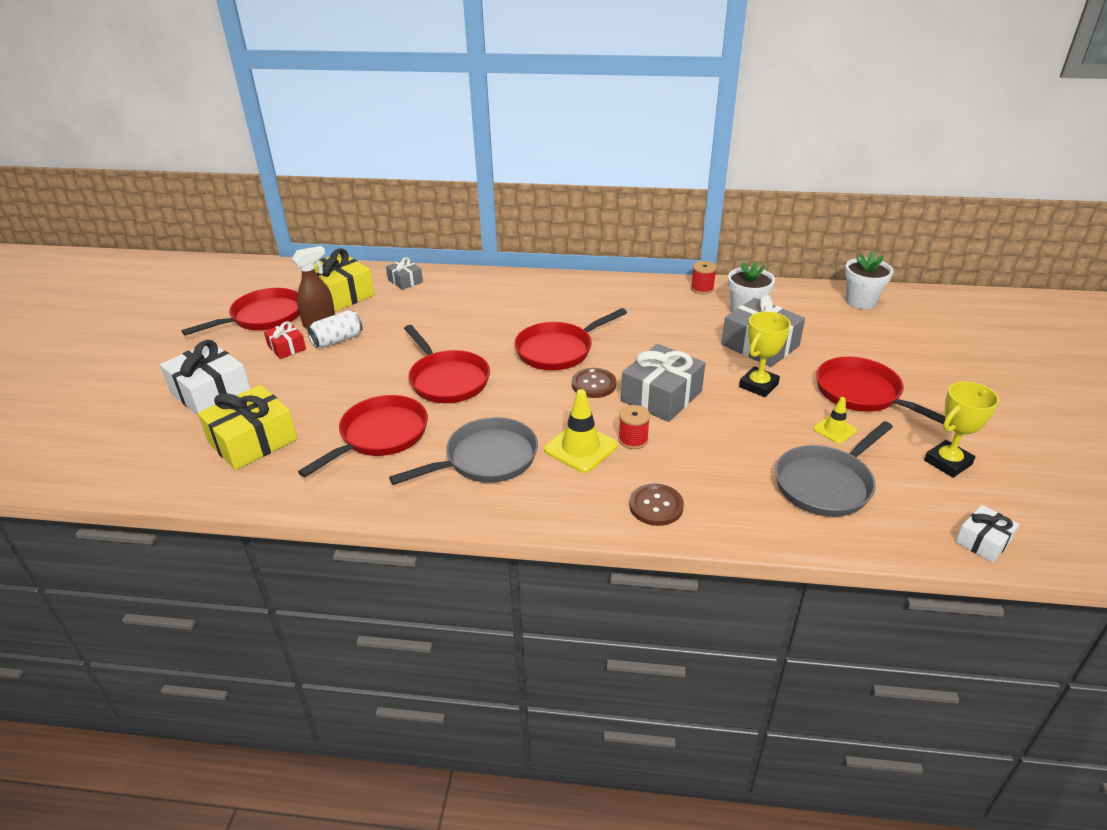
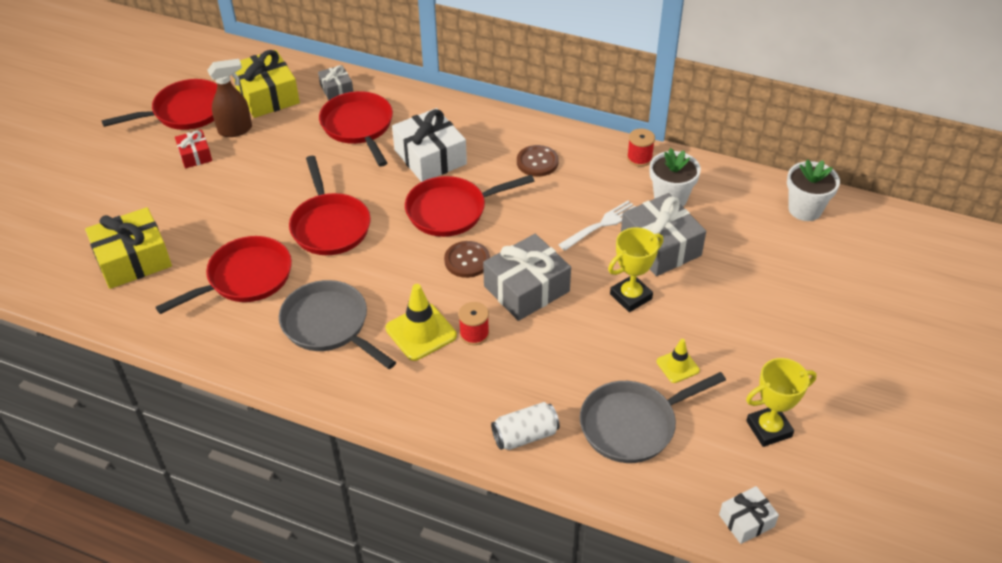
camera: 15 degrees right, 10 degrees up
white gift [160,340,250,417] -> white gift moved to [392,108,467,182]
white can [307,310,362,348] -> white can moved to [491,402,560,450]
grey pan [389,417,538,485] -> grey pan turned 120 degrees counterclockwise [279,280,396,369]
brown button [629,484,684,526] -> brown button moved to [517,145,559,177]
red pan [816,357,945,424] -> red pan moved to [319,91,393,167]
none -> white fork [558,201,636,251]

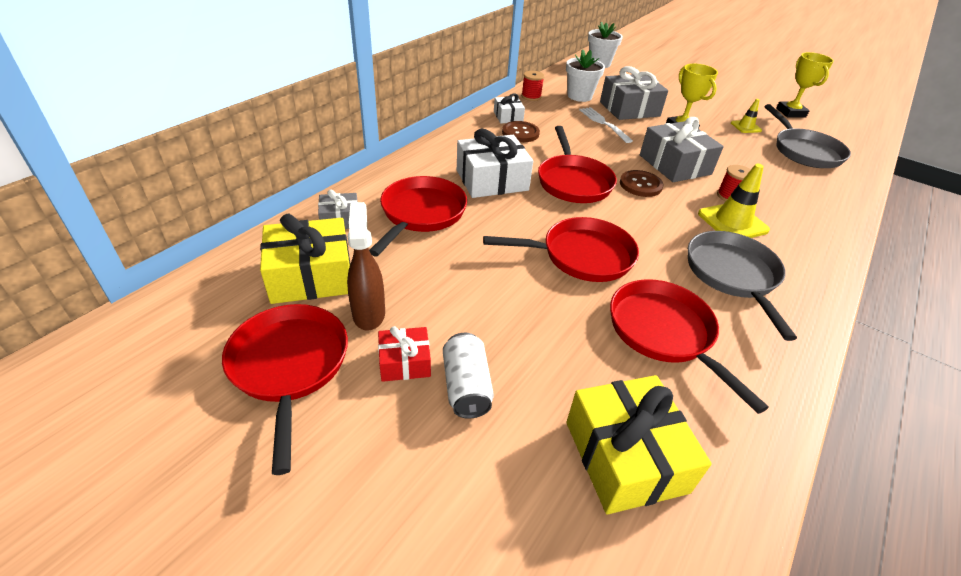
camera: 80 degrees left, 5 degrees down
grey pan [279,280,396,369] -> grey pan turned 120 degrees clockwise [688,231,797,341]
red pan [319,91,393,167] -> red pan turned 120 degrees clockwise [369,176,467,256]
white can [491,402,560,450] -> white can moved to [443,333,494,419]
white gift [719,486,779,544] -> white gift moved to [494,93,525,123]

